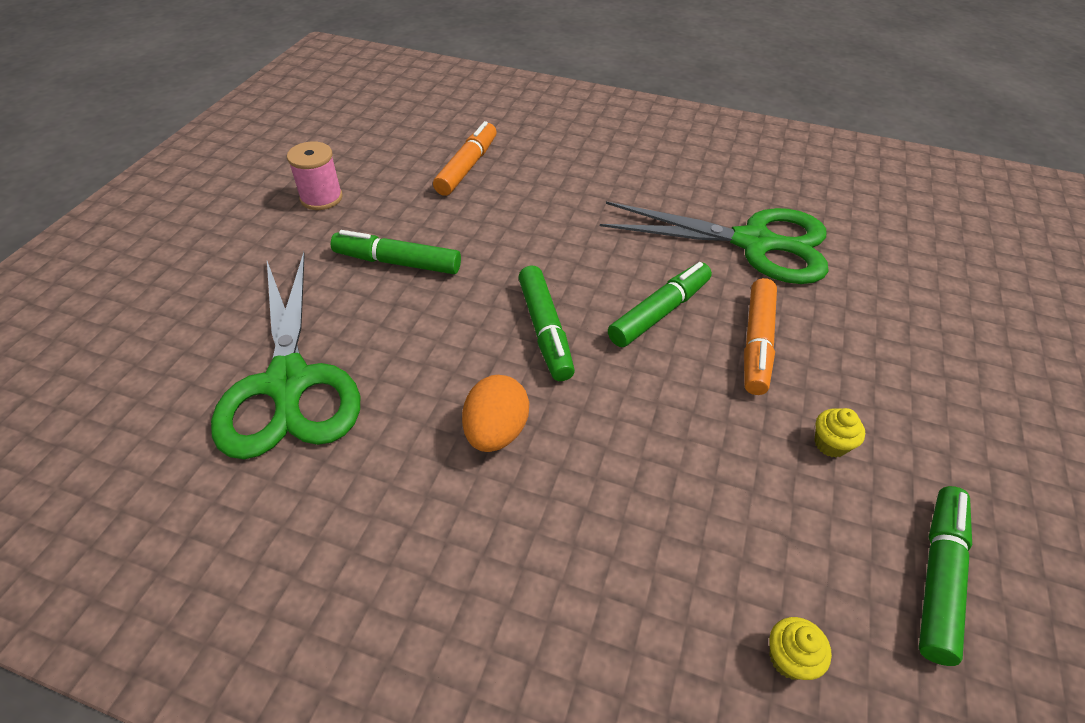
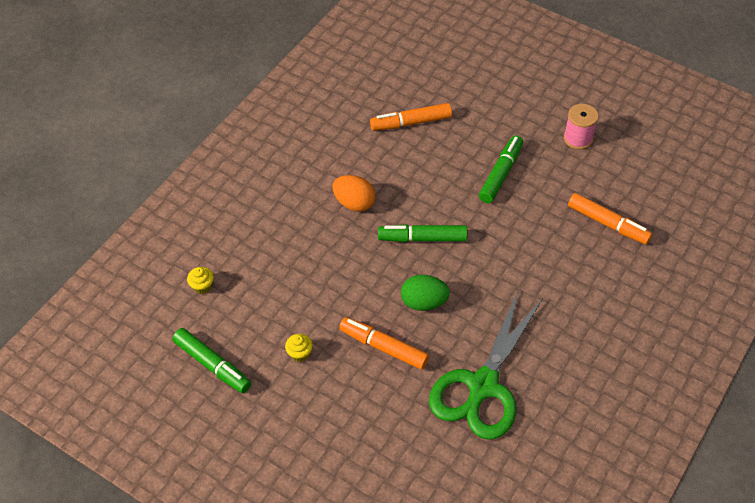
camera: 105 degrees right, 5 degrees up
green scissors [211,252,360,459] -> orange marker [370,103,452,131]
green marker [608,262,712,347] -> green egg [401,275,450,311]

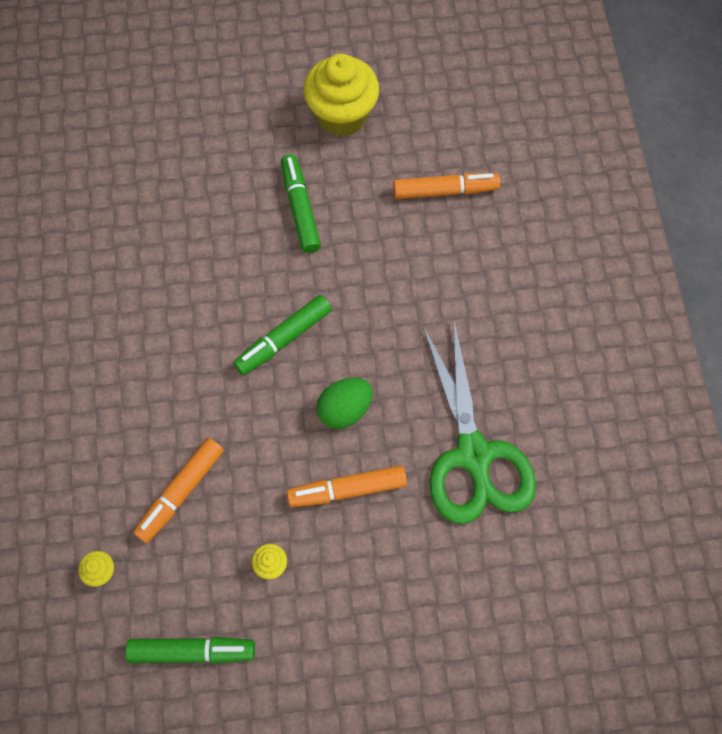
camera: 40 degrees left, 15 degrees up
orange egg [333,175,376,212] -> none
orange marker [370,103,452,131] -> orange marker moved to [133,438,224,543]
pink spool [564,104,599,150] -> yellow cupcake [303,54,379,137]

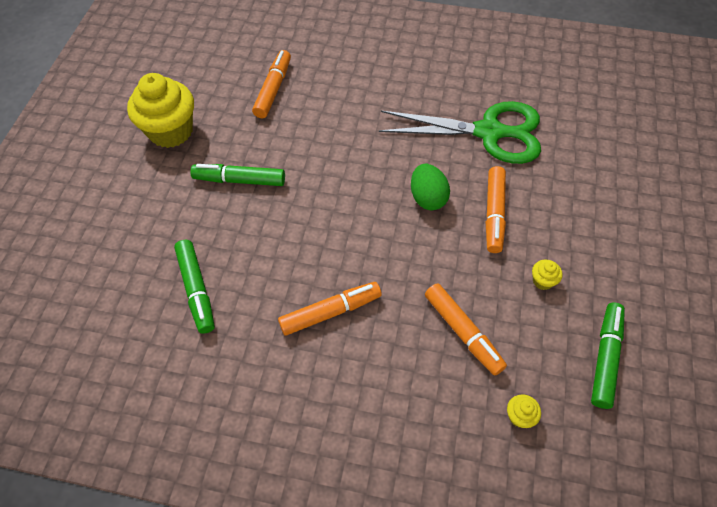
camera: 70 degrees left, 10 degrees down
green marker [233,295,332,375] -> green marker moved to [174,240,215,334]
none -> orange marker [278,282,382,336]

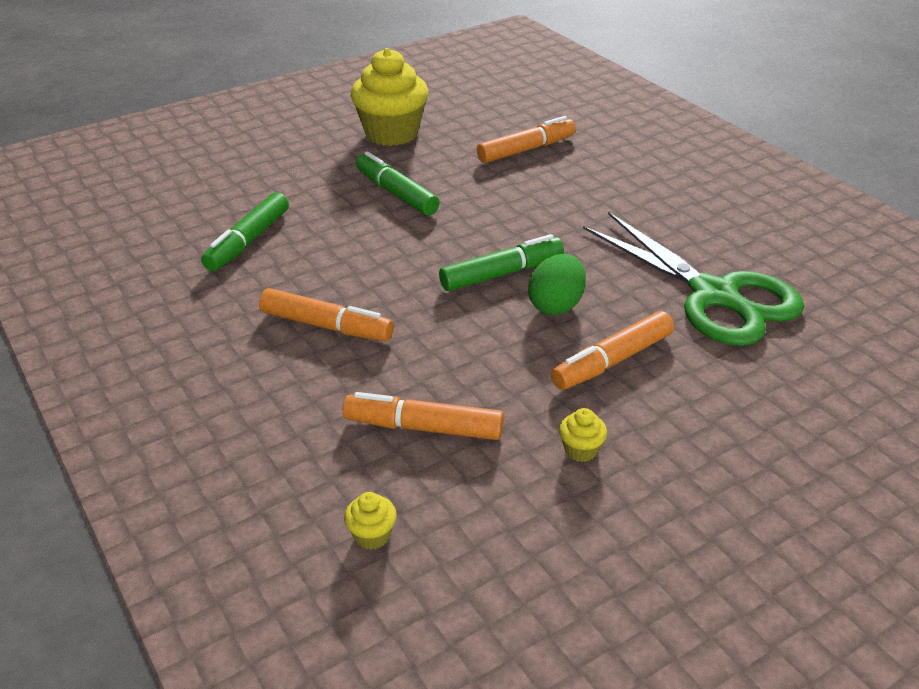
camera: 45 degrees right, 20 degrees down
orange marker [425,283,507,376] -> orange marker turned 90 degrees clockwise [343,392,504,440]
green marker [591,303,625,409] -> green marker moved to [439,234,564,291]

